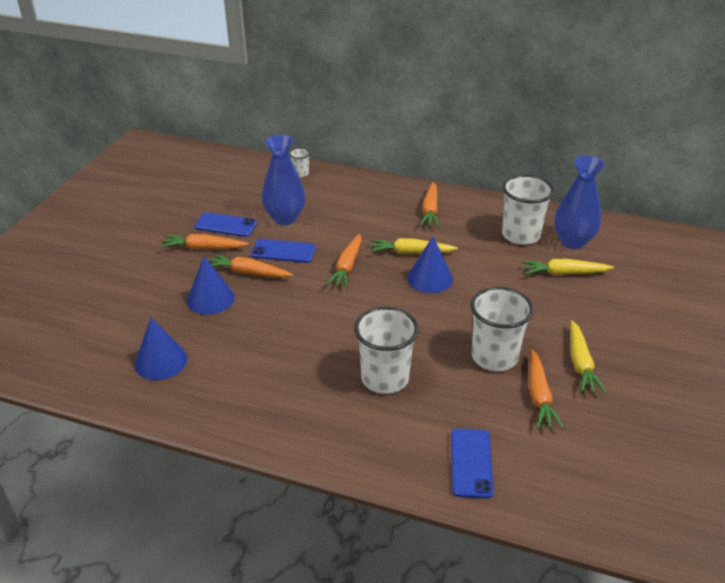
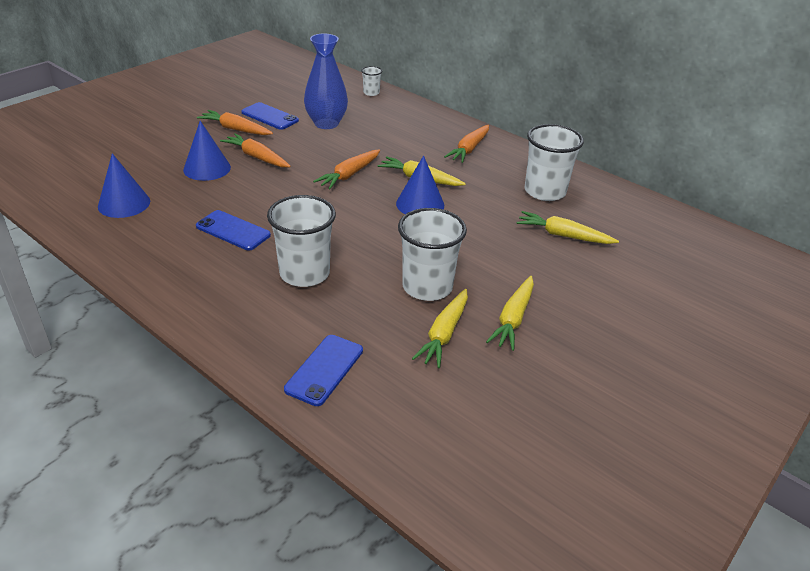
camera: 20 degrees right, 0 degrees up
blue phone [251,239,316,263] -> blue phone moved to [196,210,271,251]
orange carrot [529,349,564,429] -> yellow carrot [412,289,468,368]
blue vase [554,155,605,249] -> none

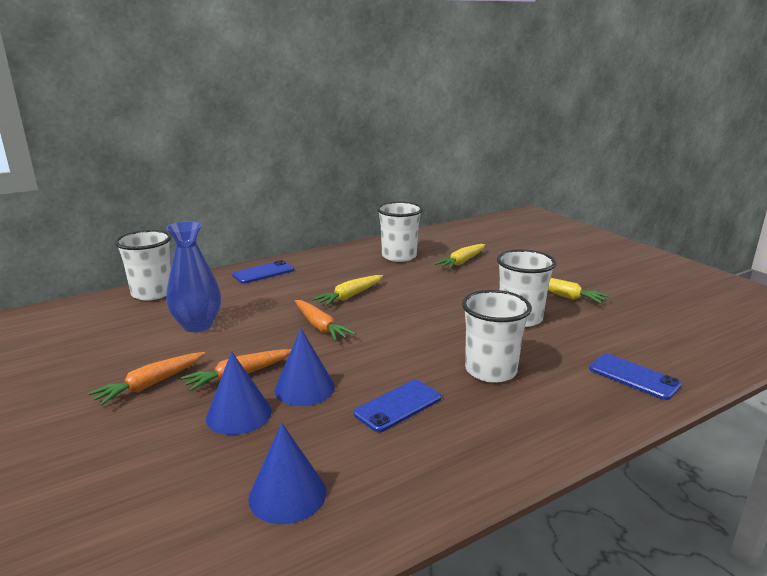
camera: 70 degrees left, 15 degrees down
blue phone [241,102,299,130] -> blue phone moved to [232,260,294,284]
white cup [361,66,382,96] -> white cup [115,230,171,301], size x2.10
blue cone [396,155,444,214] -> blue cone moved to [274,329,335,406]
yellow carrot [412,289,468,368] -> none
orange carrot [444,125,489,163] -> none

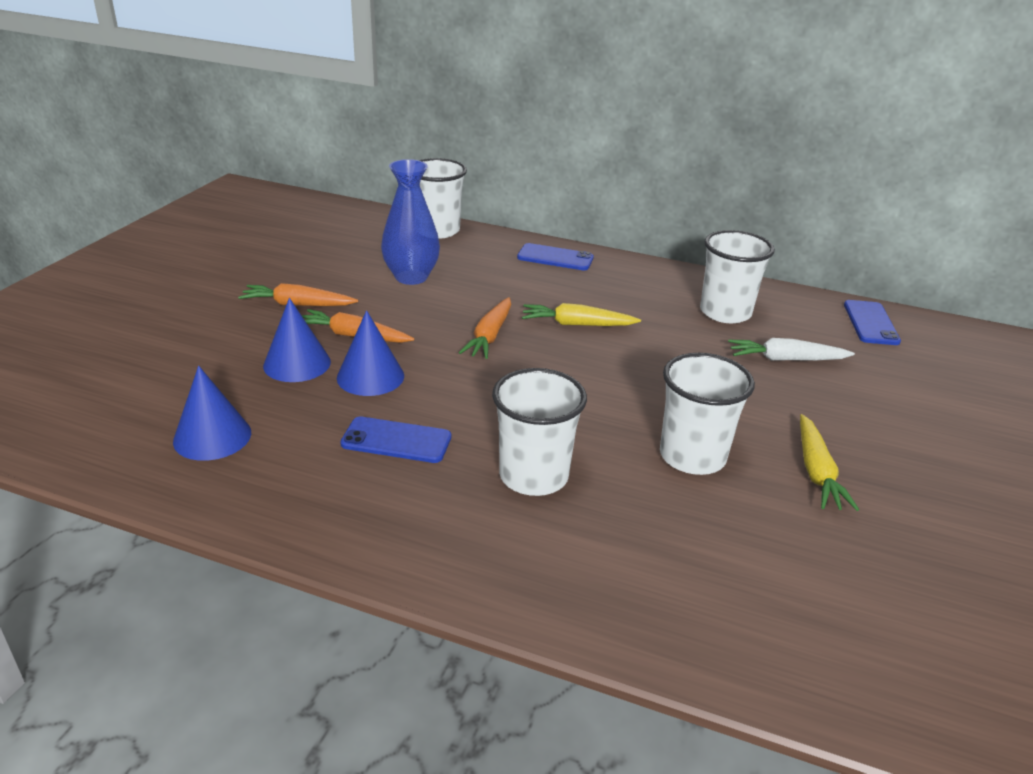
camera: 50 degrees right, 10 degrees up
yellow carrot [434,244,485,269] -> white carrot [728,338,855,361]
blue phone [589,354,682,400] -> blue phone moved to [844,300,901,345]

